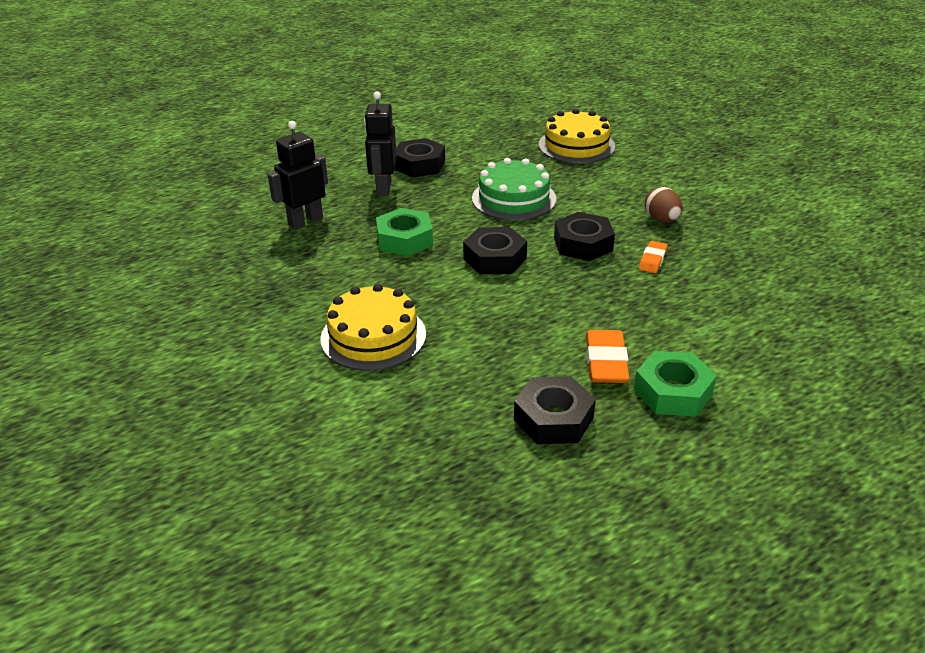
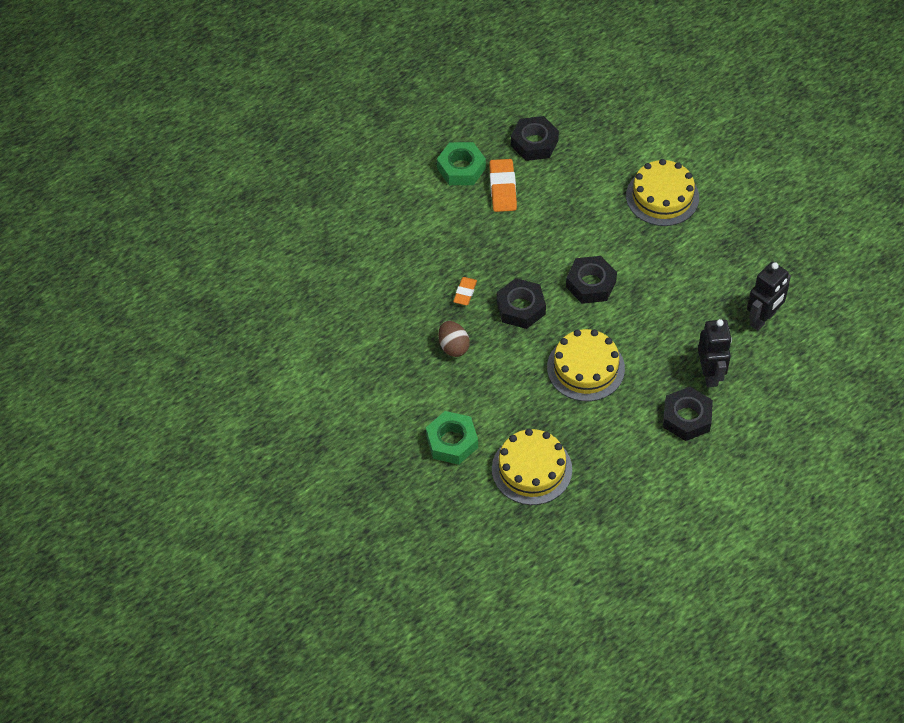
camera: 175 degrees right, 20 degrees up
green nut [376,208,433,256] -> green nut moved to [426,411,478,465]
green cake [472,158,556,220] -> yellow cake [547,329,625,401]

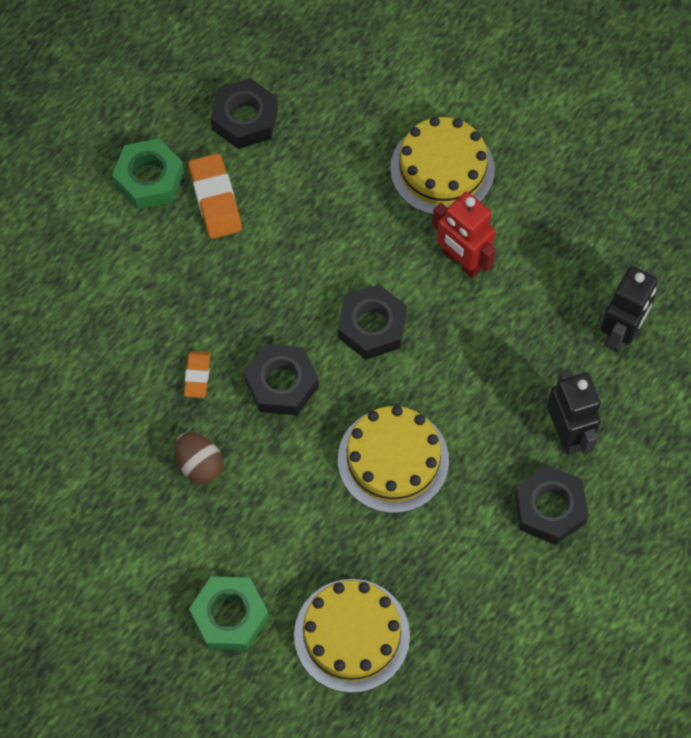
camera: 15 degrees left, 10 degrees up
none -> red robot [432,192,496,278]

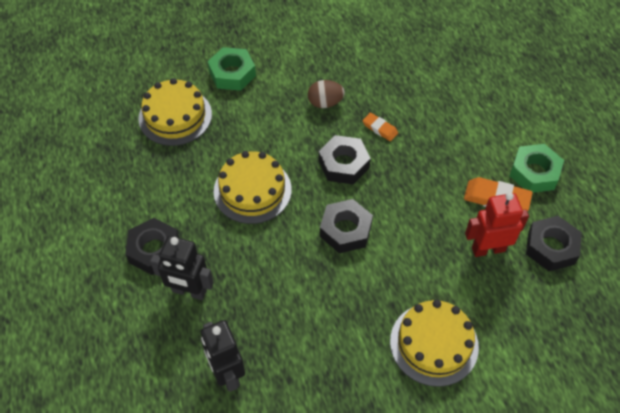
camera: 125 degrees right, 10 degrees down
red robot [432,192,496,278] -> red robot moved to [465,192,529,257]

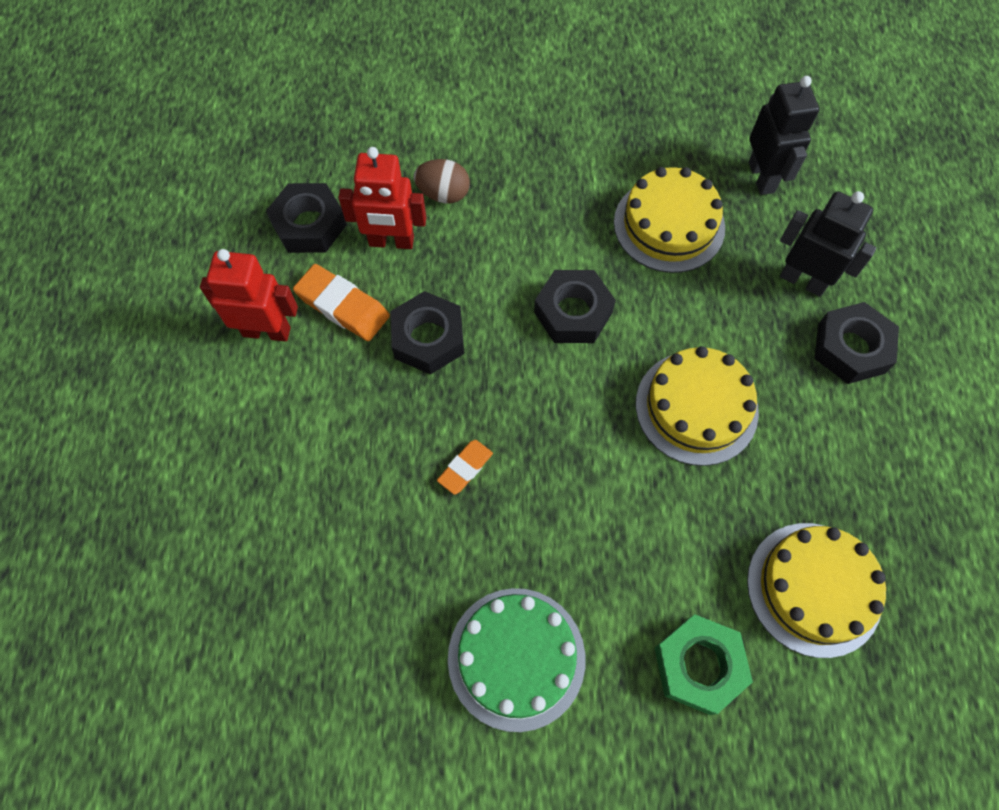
camera: 165 degrees left, 10 degrees up
brown egg [308,80,345,108] -> brown egg moved to [414,159,470,203]
black nut [319,135,371,185] -> black nut moved to [390,291,464,375]
orange eraser [363,113,398,141] -> orange eraser turned 75 degrees clockwise [437,440,493,495]
yellow cake [390,300,479,387] -> yellow cake moved to [614,167,725,273]
green nut [510,144,564,193] -> red robot [200,249,298,342]
none -> green cake [448,588,585,732]

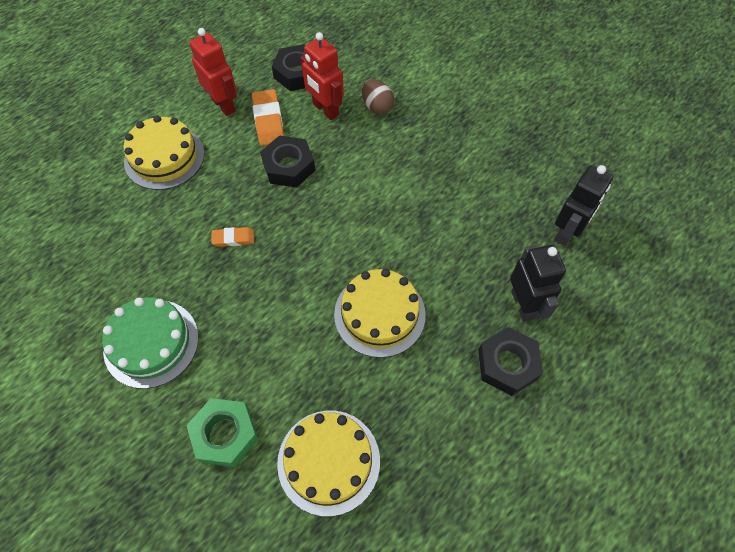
camera: 45 degrees right, 5 degrees down
black nut [534,270,616,343] -> none
yellow cake [614,167,725,273] -> yellow cake moved to [124,115,204,190]

